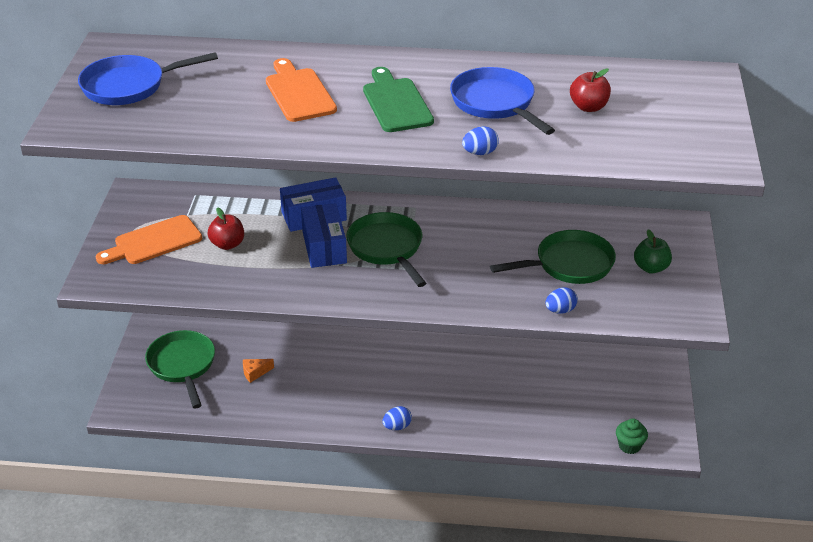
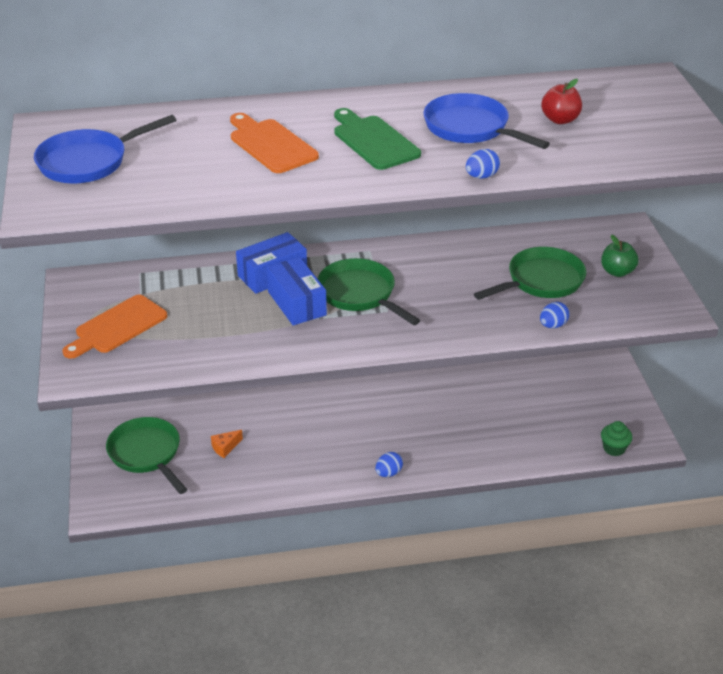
camera: 15 degrees left, 0 degrees up
red apple [208,207,244,250] -> none

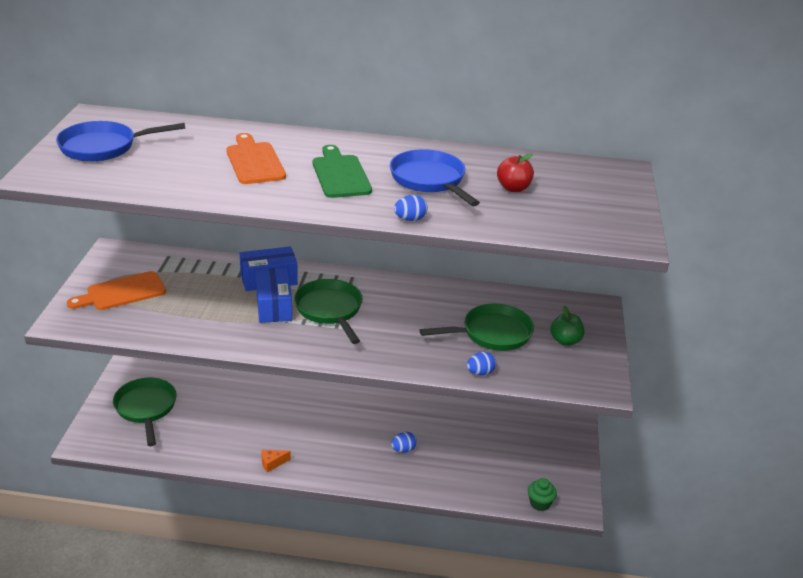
camera: 15 degrees right, 5 degrees down
orange cheese [211,430,243,458] -> orange cheese moved to [261,450,291,473]
blue egg [376,452,403,477] -> blue egg moved to [391,432,417,453]

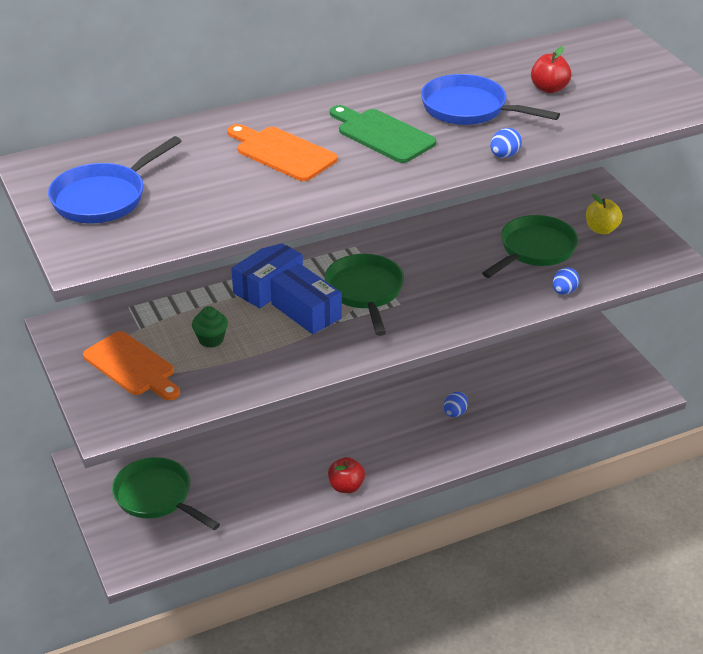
camera: 30 degrees left, 5 degrees up
orange cutting board [67,271,166,310] -> orange cutting board turned 75 degrees counterclockwise [83,331,180,400]
orange cheese [261,450,291,473] -> red apple [328,457,365,493]
green pan [294,279,363,344] -> green pan turned 45 degrees clockwise [324,254,404,336]
green cupcake [528,478,557,511] -> green cupcake moved to [192,306,228,348]
green apple [550,306,584,346] -> yellow apple [586,194,622,234]

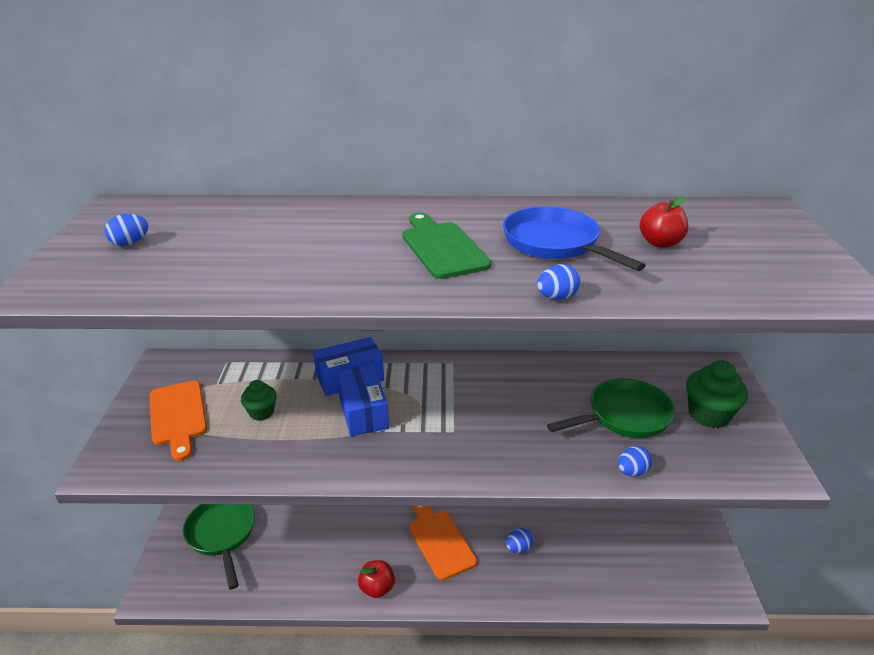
camera: 25 degrees right, 5 degrees down
blue pan [48,136,182,224] -> blue egg [104,214,148,246]
orange cutting board [227,124,337,181] -> orange cutting board moved to [409,506,477,580]
green pan [324,254,404,336] -> none
yellow apple [586,194,622,234] -> green cupcake [686,360,748,428]

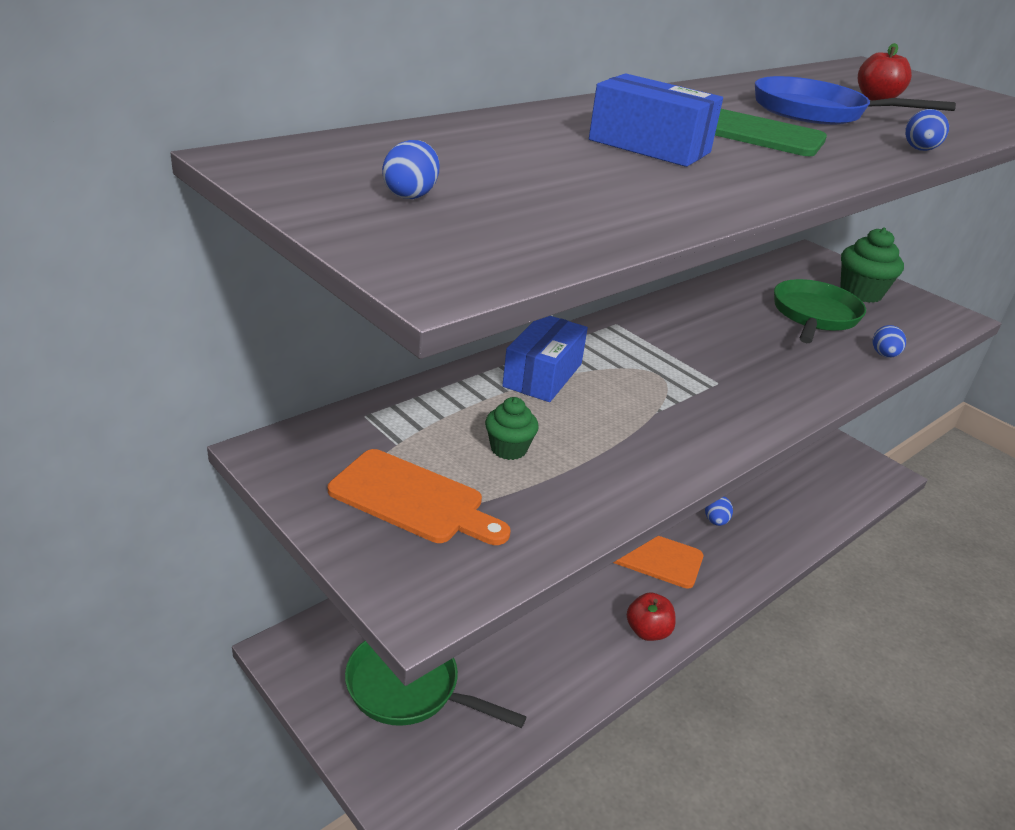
camera: 45 degrees left, 0 degrees up
blue box [336,364,389,436] -> blue box moved to [589,73,723,167]

